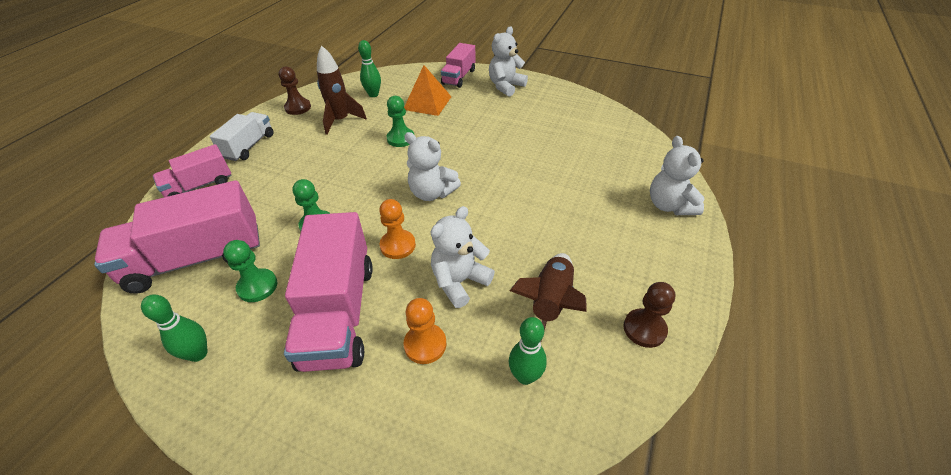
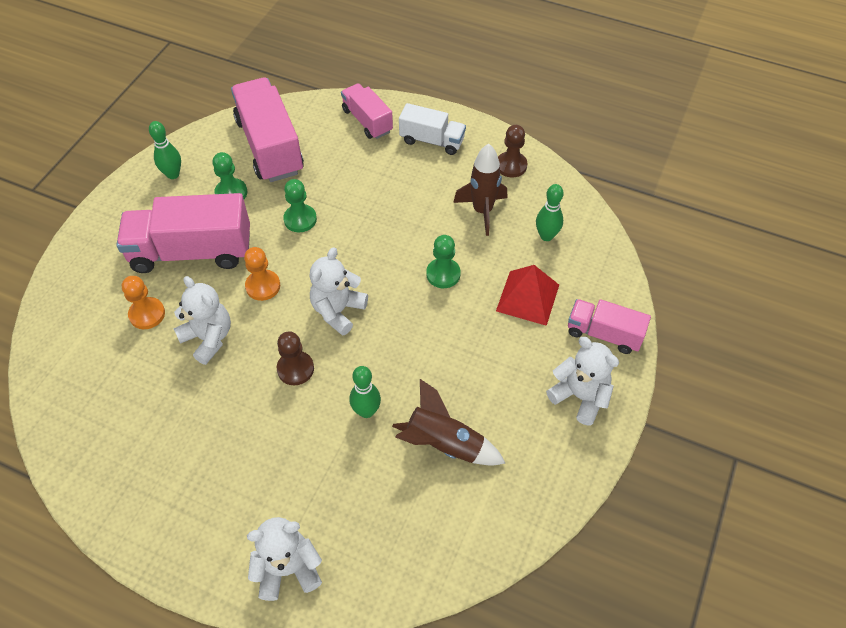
camera: 90 degrees right, 10 degrees up
orange pyramid [404,65,452,116] -> red pyramid [496,265,559,326]
green bowling pin [509,317,547,385] -> green bowling pin moved to [350,366,381,418]
brown rocket [510,253,587,342] -> brown rocket moved to [392,379,505,466]
brown pawn [624,282,675,348] -> brown pawn moved to [277,331,314,385]

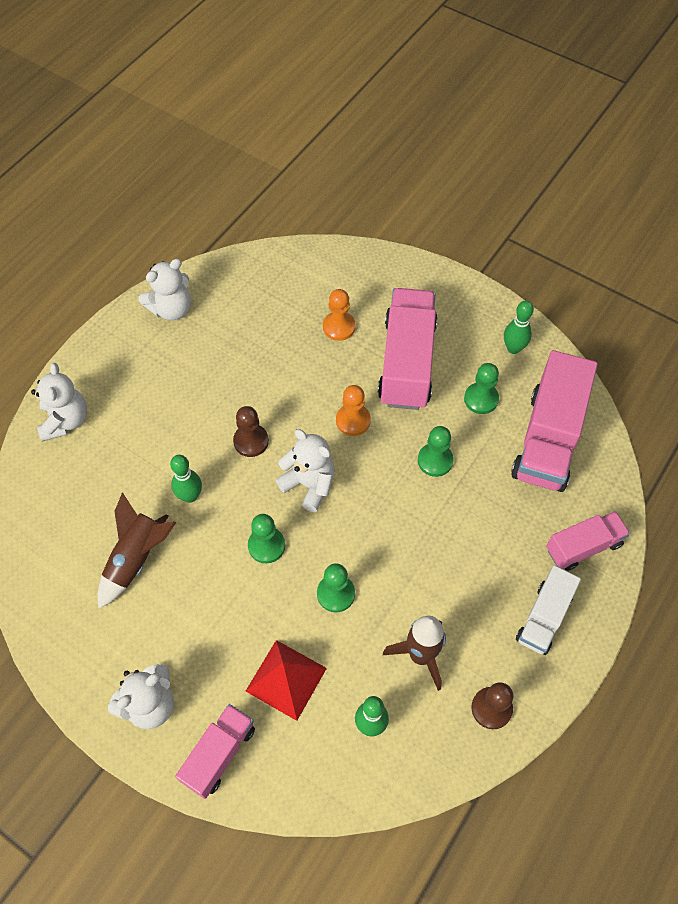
camera: 100 degrees right, 5 degrees up
white teddy bear [173,276,231,365] -> white teddy bear moved to [139,259,191,321]
pink truck [231,77,304,182] -> pink truck turned 120 degrees clockwise [511,350,598,492]
none -> green pawn [248,514,285,563]

